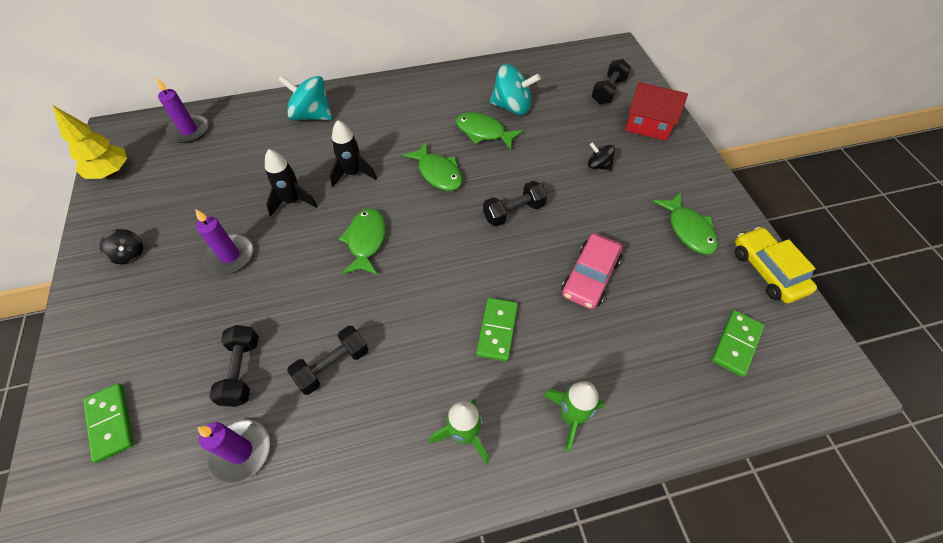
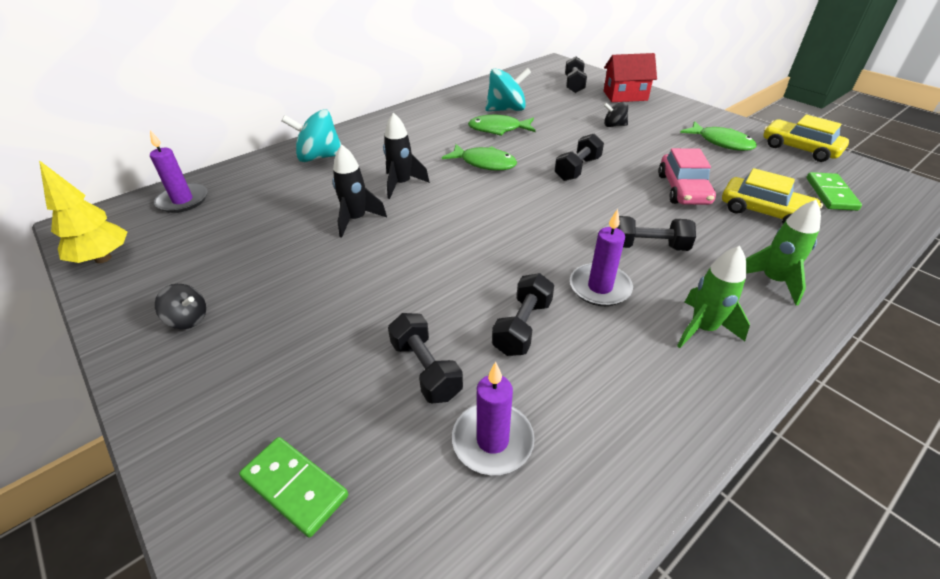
camera: 25 degrees left, 15 degrees down
purple candle [195,209,254,274] -> purple candle moved to [570,209,633,306]
green fish [339,208,386,275] -> none
green domino [476,298,518,362] -> black dumbbell [617,216,696,251]
none -> yellow car [722,168,823,224]

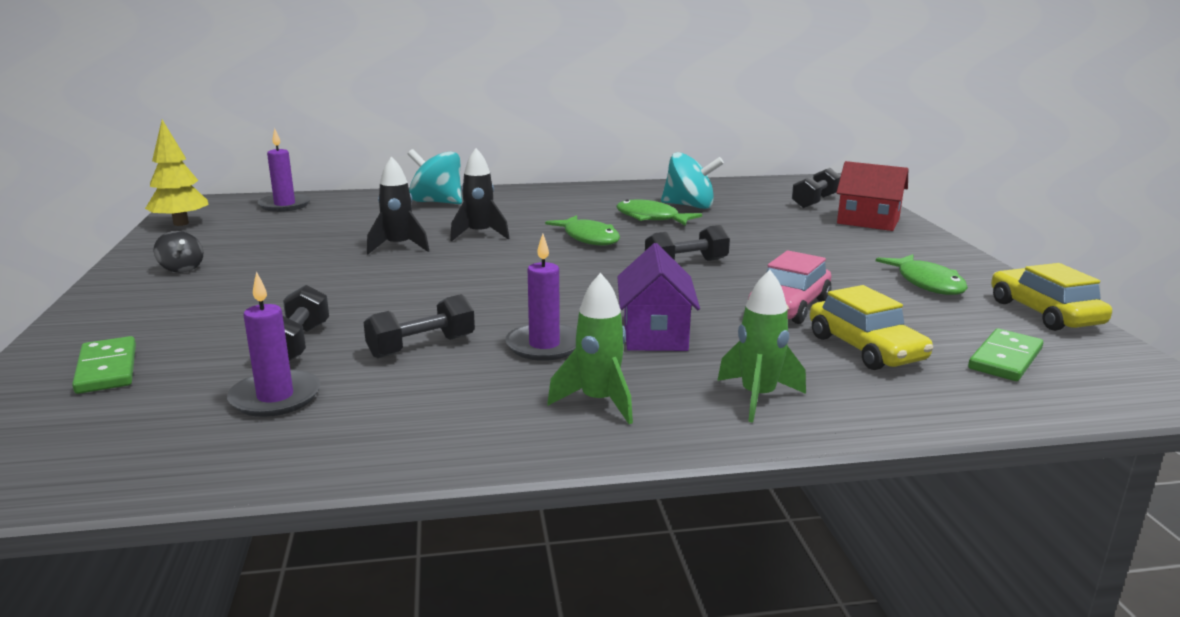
camera: 30 degrees right, 20 degrees down
black spinning top [604,102,628,127] -> none
black dumbbell [617,216,696,251] -> purple house [617,243,700,351]

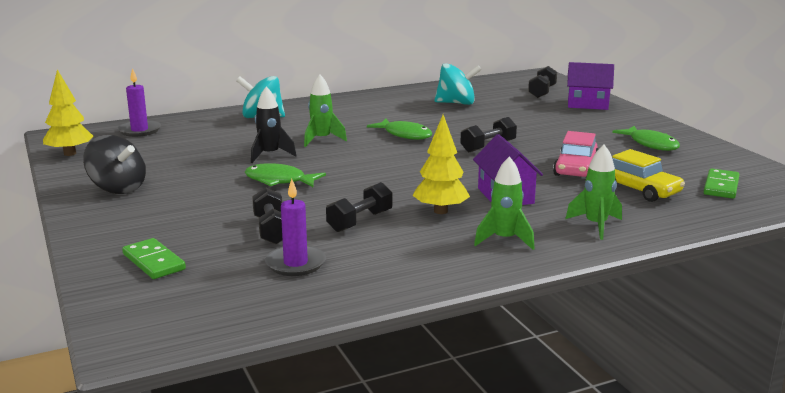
camera: 15 degrees left, 0 degrees up
black spinning top [154,231,203,273] -> black spinning top [83,135,146,194], size x1.81
black rocket [450,148,510,241] -> green rocket [304,74,347,147]
purple candle [505,234,577,361] -> yellow tree [412,115,470,214]
green fish [616,199,702,226] -> green fish moved to [245,163,326,187]
red house [836,161,908,231] -> purple house [567,62,614,110]
yellow car [991,263,1112,331] -> none

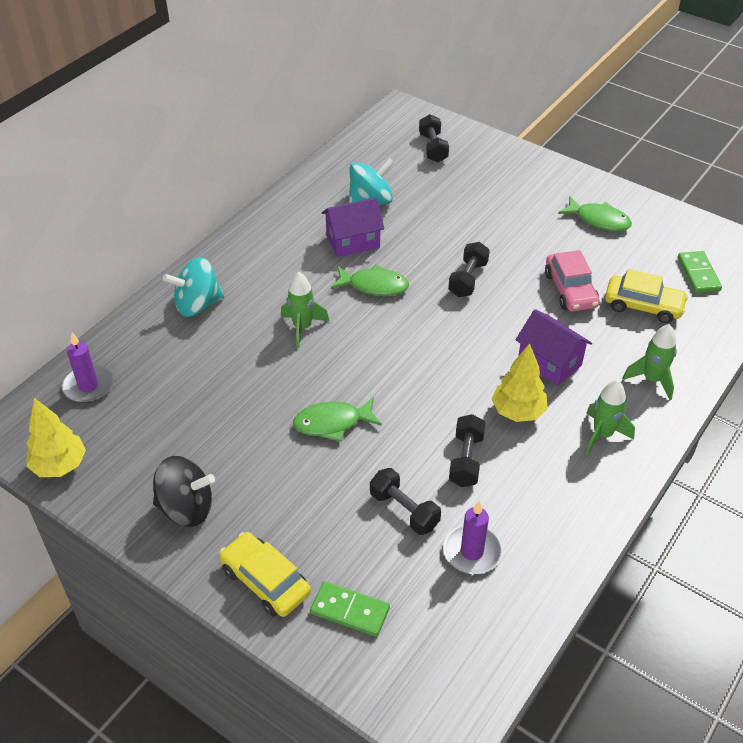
camera: 30 degrees left, 25 degrees up
black rocket [251,87,296,163] -> none
purple house [567,62,614,110] -> purple house moved to [322,198,384,257]
none -> yellow car [219,532,311,617]

